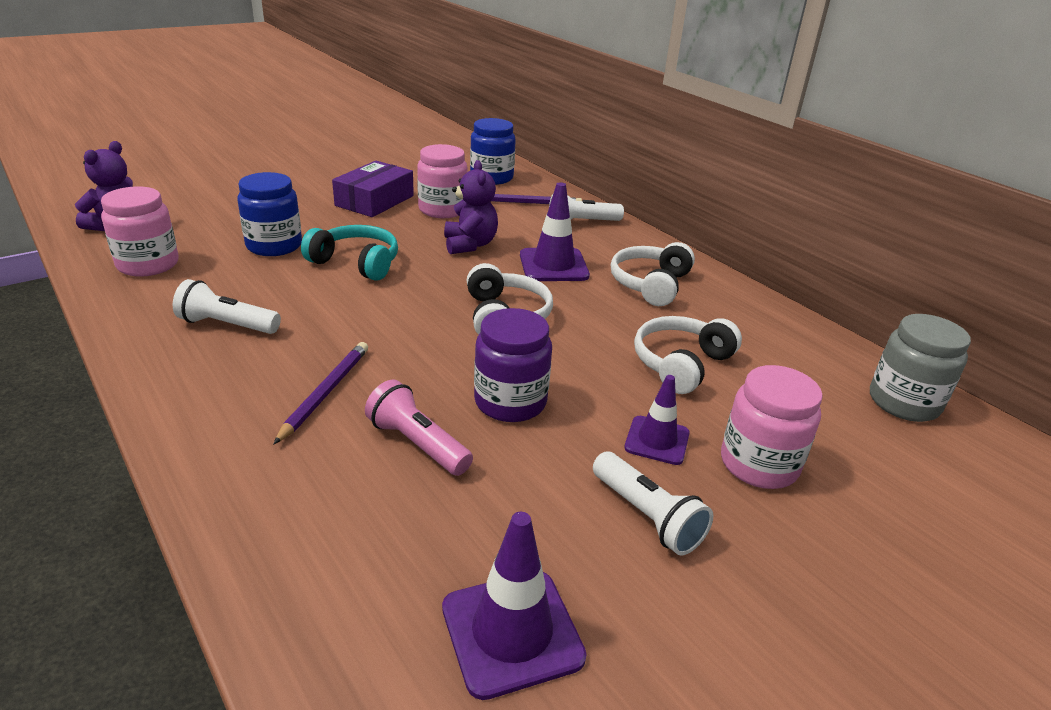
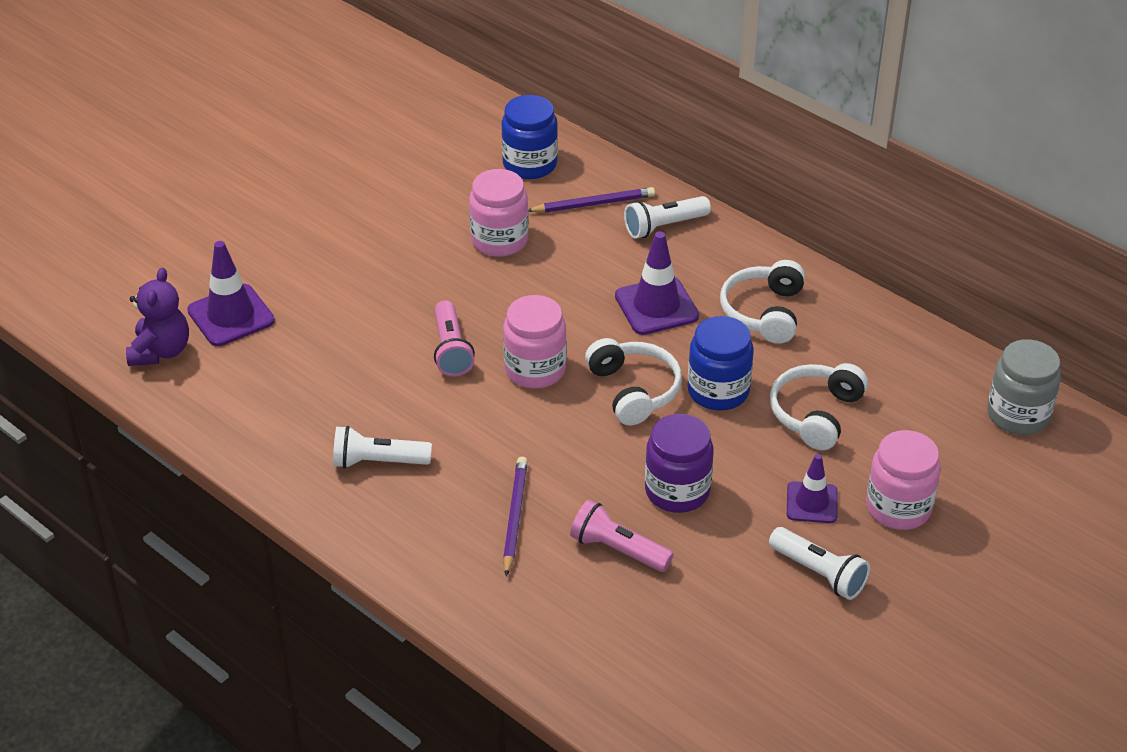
camera: 10 degrees left, 10 degrees up
pink jar [101,187,179,277] -> pink jar moved to [503,295,567,389]
blue jar [237,172,302,256] -> blue jar moved to [687,316,754,411]
turquoise headphones [301,225,398,281] -> pink flashlight [434,300,475,377]
purple box [332,161,414,217] -> none
purple traffic cone [442,512,587,700] -> purple traffic cone moved to [187,241,275,346]
purple teddy bear [444,160,498,254] -> none

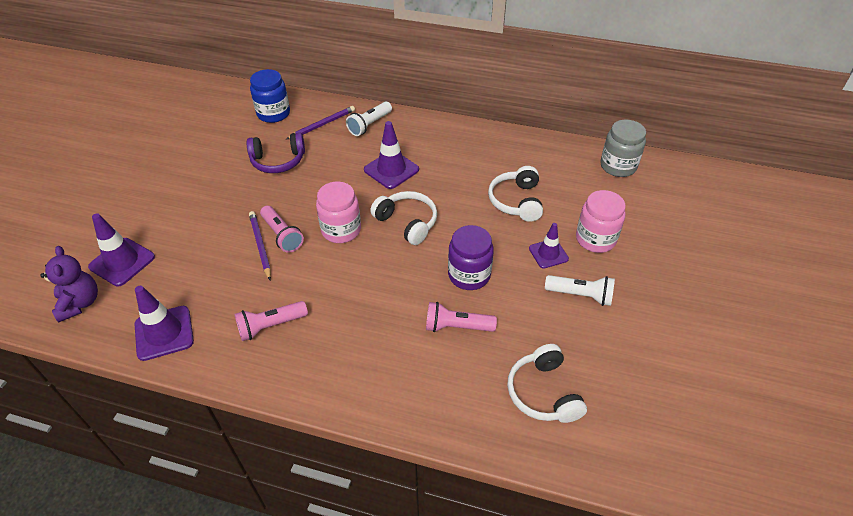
camera: 25 degrees left, 5 degrees up
white flashlight [333,426,432,469] -> pink flashlight [235,301,308,341]
pink jar [469,169,529,257] -> purple headphones [247,132,305,173]
purple pencil [503,457,528,576] -> purple pencil moved to [249,211,271,280]
blue jar [687,316,754,411] -> none
white headphones [720,260,805,344] -> white headphones moved to [507,344,587,423]
none -> purple traffic cone [134,286,194,361]

